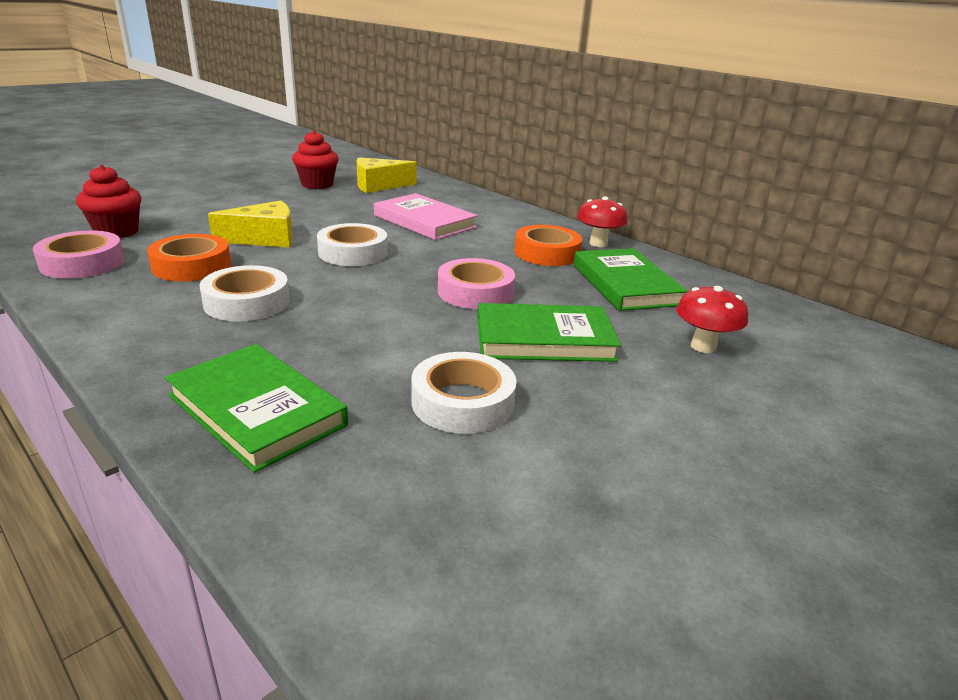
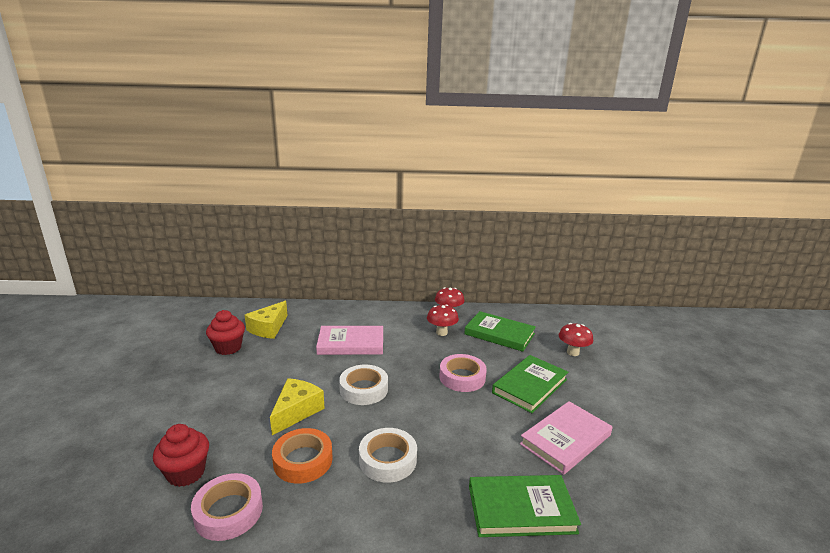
camera: 45 degrees left, 5 degrees down
white tape [411,352,517,434] -> pink book [520,401,613,475]
orange tape [514,225,582,266] -> red mushroom [427,305,459,336]

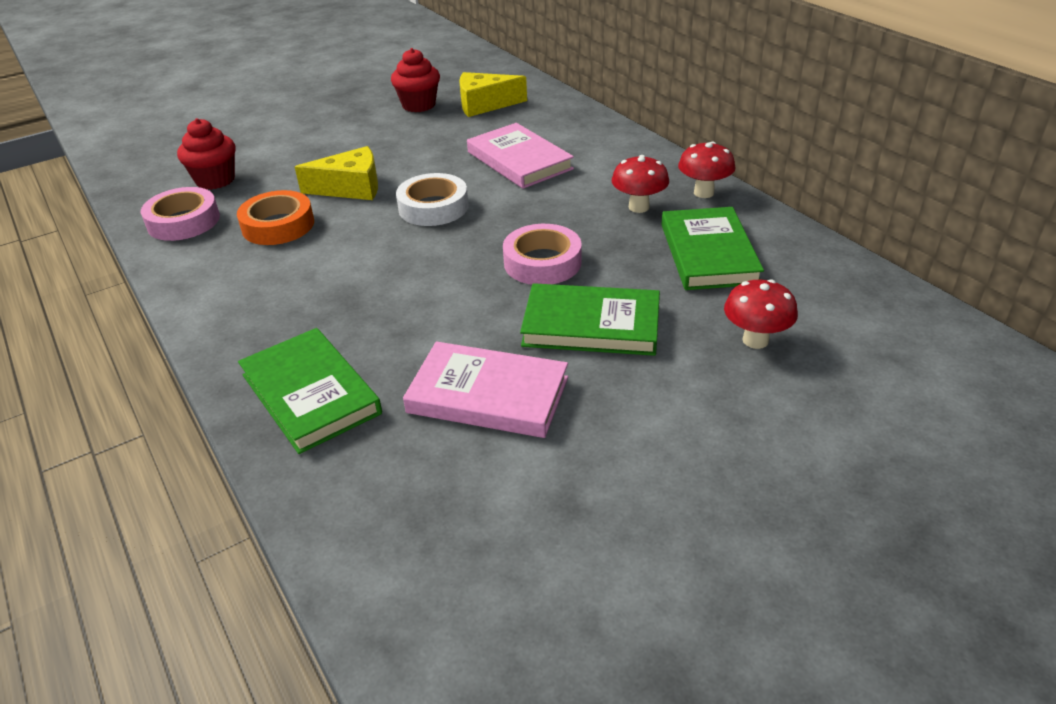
camera: 60 degrees right, 15 degrees up
white tape [359,428,417,483] -> none

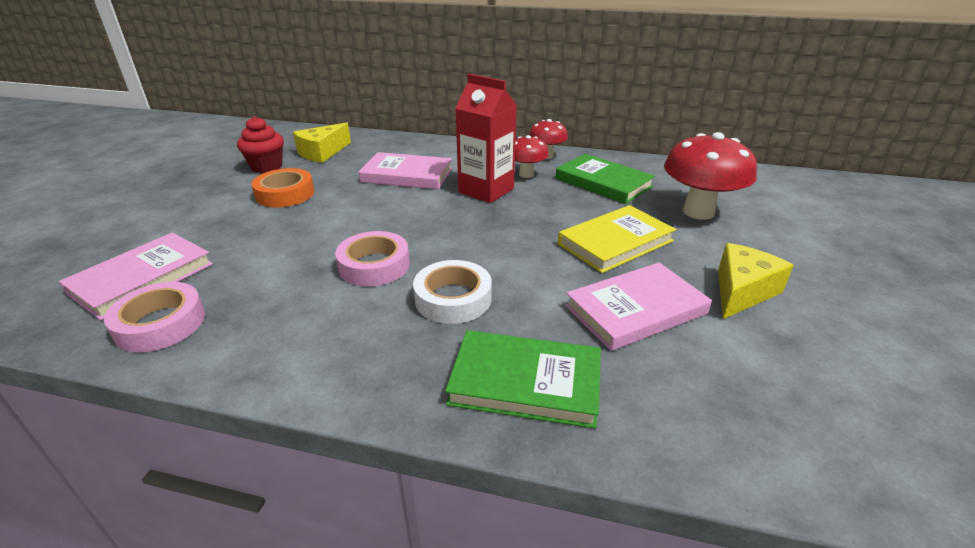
camera: 45 degrees left, 5 degrees down
red cupcake [177,118,236,190] -> pink book [59,233,213,320]
orange tape [237,190,314,245] -> orange tape moved to [252,168,314,207]
yellow cheese [295,146,378,200] -> yellow cheese moved to [718,243,794,319]
white tape [396,173,468,226] -> white tape moved to [413,260,492,324]
pink tape [503,224,582,285] -> pink tape moved to [335,231,410,287]
green book [520,283,660,356] -> yellow book [558,205,676,273]
red mushroom [724,279,798,349] -> red mushroom [664,132,757,220], size x1.77
none -> red carton [455,74,517,203]

